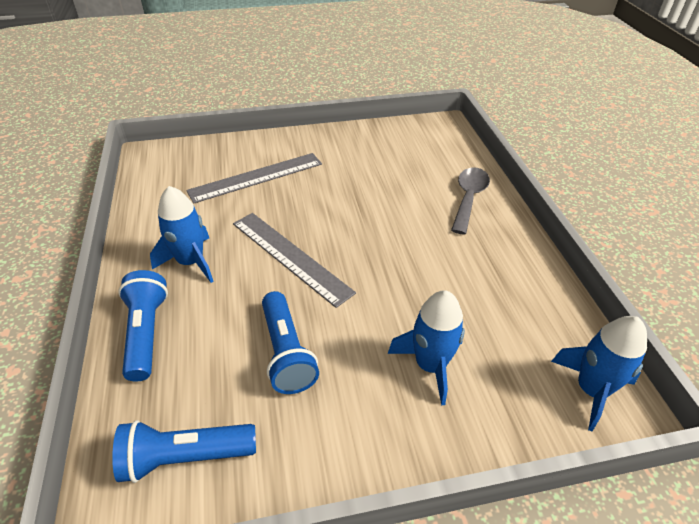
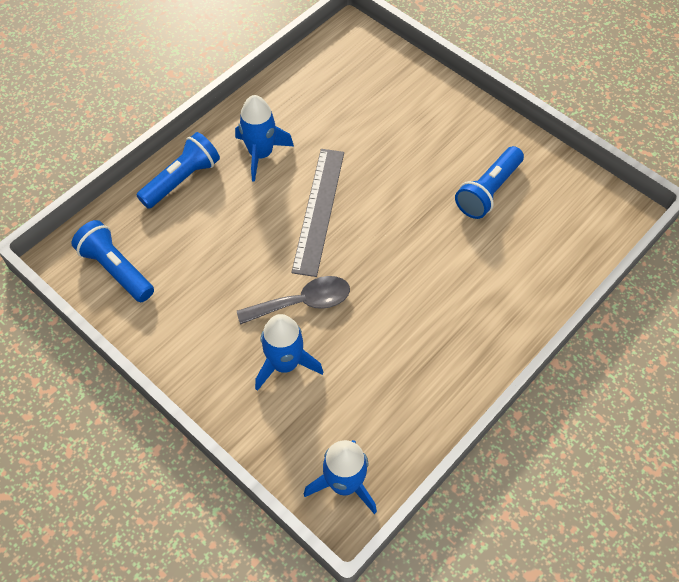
camera: 55 degrees right, 15 degrees up
grey ruler [186,153,322,204] -> none
blue flashlight [262,291,319,394] -> blue flashlight moved to [455,146,524,219]
grey spoon [451,167,490,235] -> grey spoon moved to [237,276,350,325]

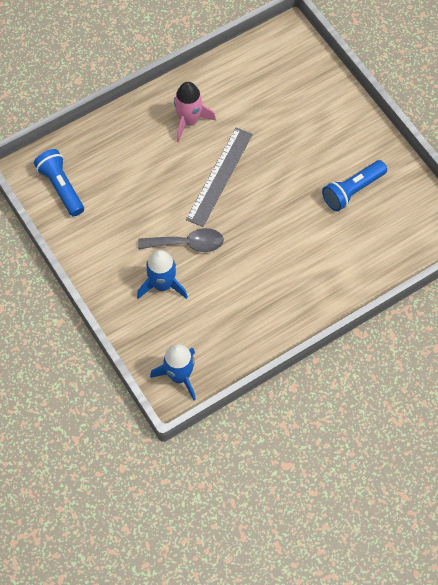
camera: 15 degrees right, 5 degrees up
blue flashlight [137,132,220,209] -> none
blue rocket [235,95,294,182] -> pink rocket [174,82,216,143]

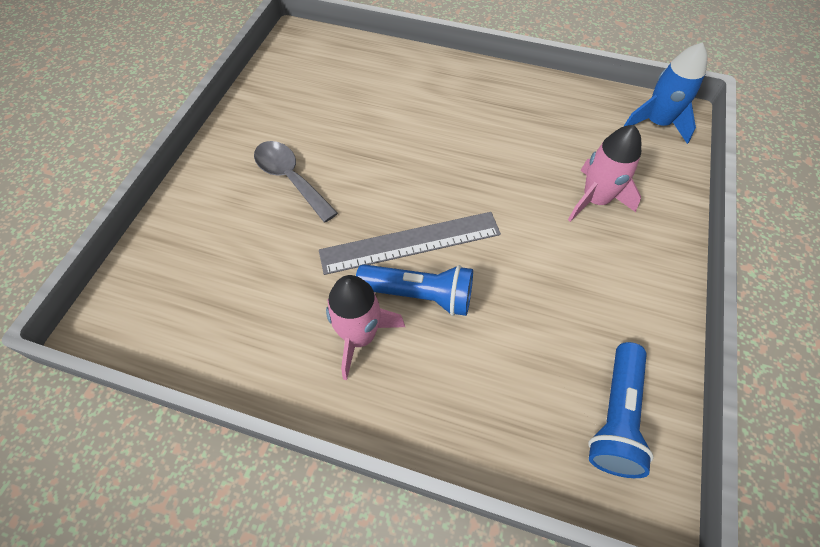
camera: 130 degrees left, 5 degrees down
blue rocket [137,250,188,299] -> pink rocket [568,125,641,222]
grey spoon [138,228,224,252] -> grey spoon moved to [254,141,338,223]
blue flashlight [322,160,387,211] -> blue flashlight moved to [356,264,473,316]

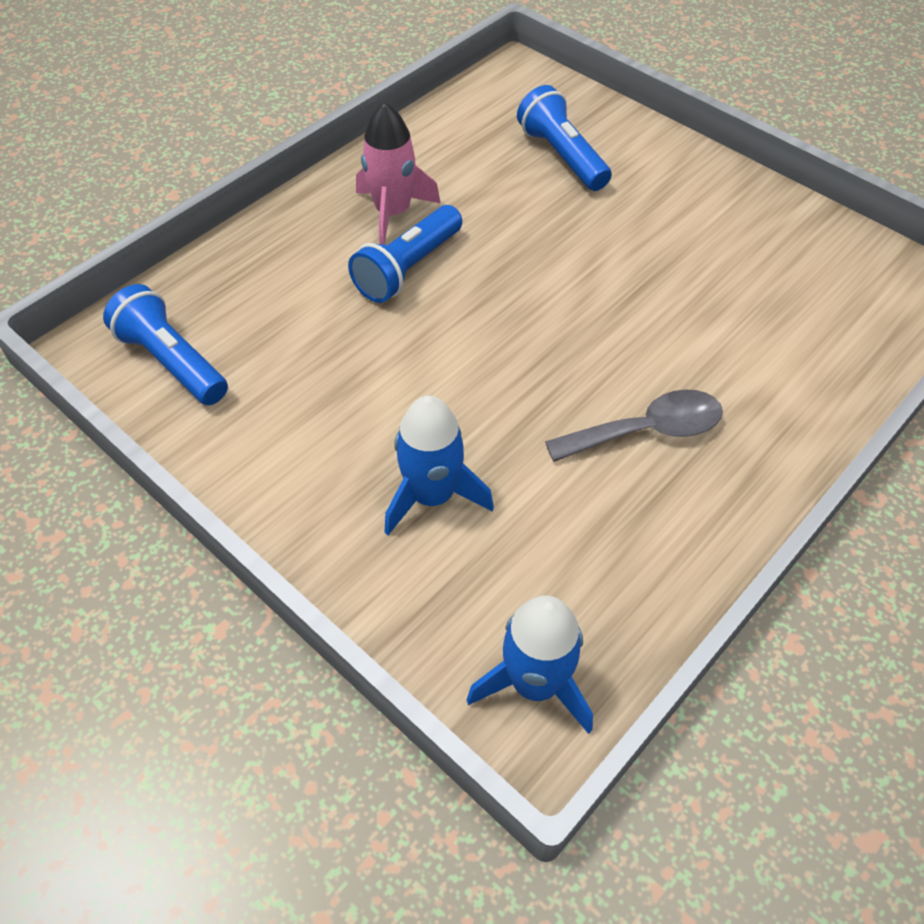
camera: 115 degrees right, 5 degrees down
grey spoon [254,141,338,223] -> grey spoon moved to [545,389,723,462]
grey ruler [319,212,501,275] -> none
pink rocket [568,125,641,222] -> blue rocket [384,395,494,535]
none -> blue flashlight [517,85,612,191]

